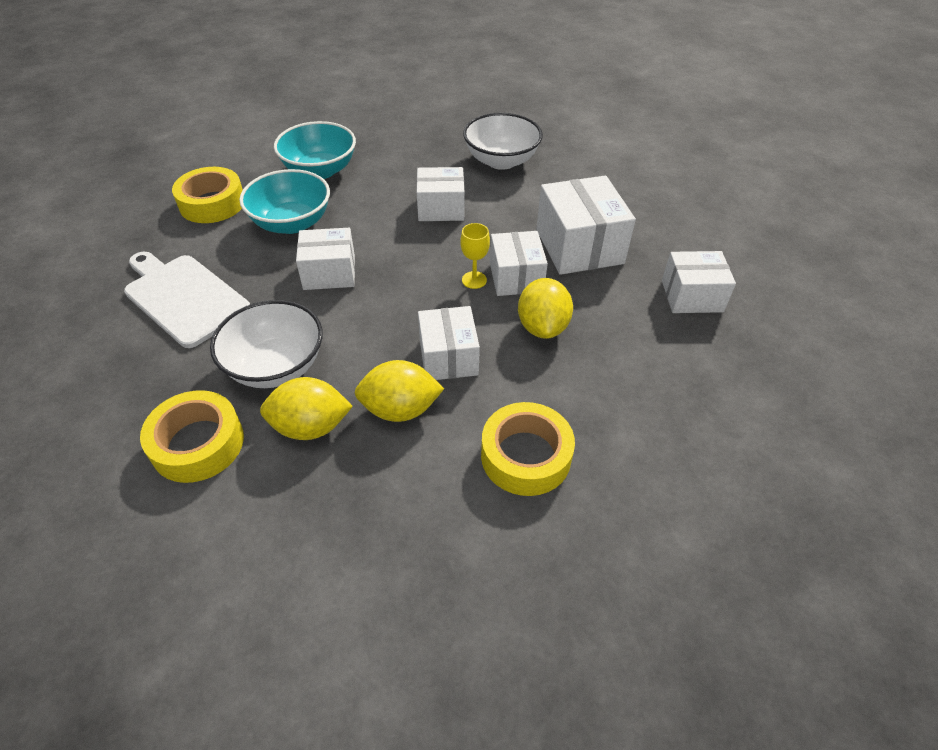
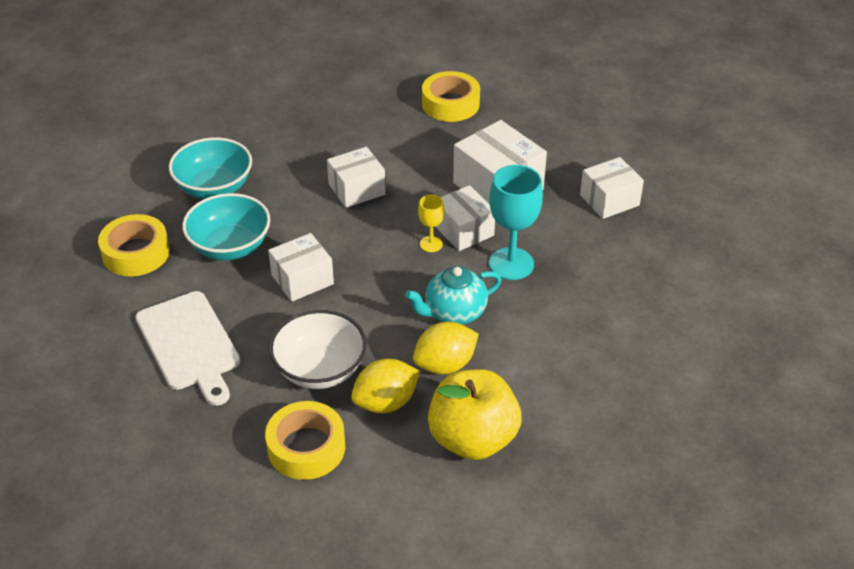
camera: 25 degrees left, 5 degrees down
white cutting board [124,252,250,348] -> white cutting board turned 135 degrees counterclockwise [135,291,240,406]
white box [418,306,480,380] -> turquoise teapot [405,266,502,325]
white bowl [463,113,543,170] -> none
yellow tape [481,402,575,496] -> yellow tape moved to [422,71,480,122]
yellow lemon [518,278,573,339] -> turquoise goblet [489,165,543,280]
none -> yellow apple [428,369,522,460]

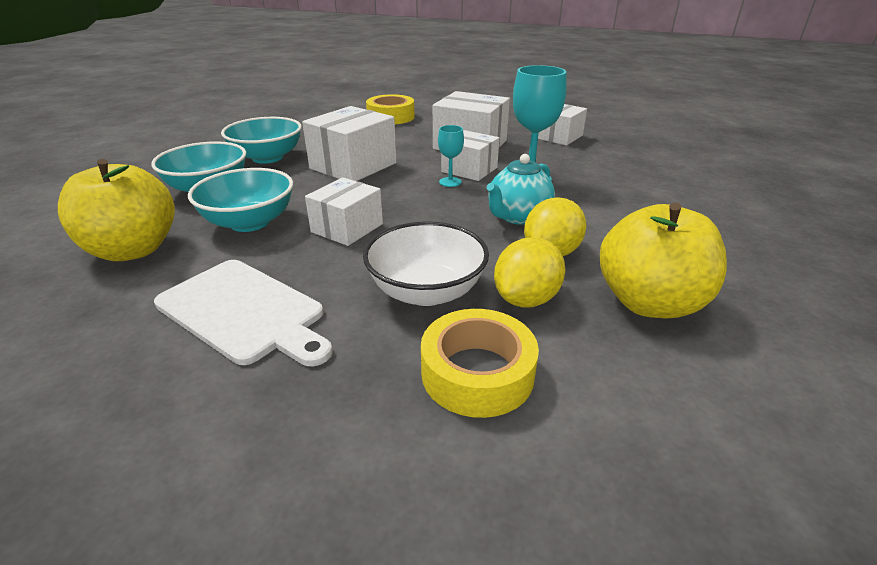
camera: 25 degrees left, 10 degrees down
yellow tape [98,214,170,276] -> yellow apple [58,159,175,261]
white box [327,147,386,208] -> white box [302,106,397,181], size x1.52
yellow goblet [418,195,444,252] -> turquoise goblet [438,125,464,187]
none -> turquoise bowl [221,117,302,164]

